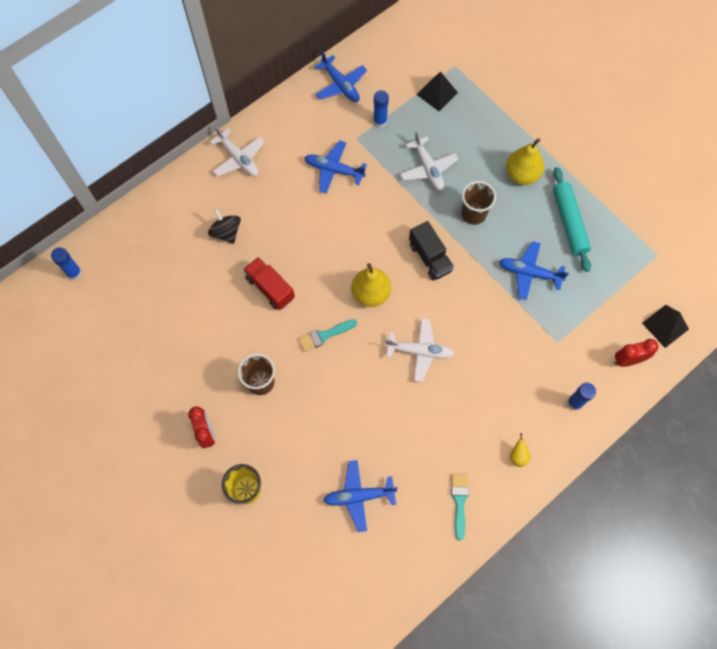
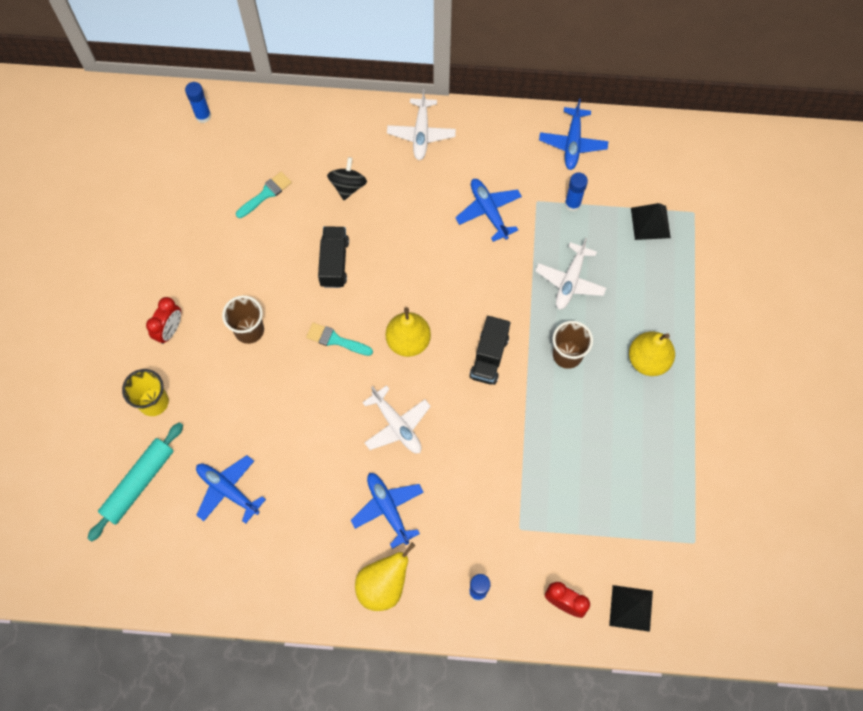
camera: 45 degrees right, 0 degrees up
red truck [243,257,295,310] -> black truck [318,226,349,288]
turquoise brush [451,473,469,540] -> turquoise brush moved to [236,172,292,218]
blue plane [499,241,569,300] -> blue plane moved to [351,473,424,549]
yellow pear [510,433,530,467] -> yellow pear [355,542,416,611], size x2.11
turquoise rolling pin [553,167,591,272] -> turquoise rolling pin moved to [87,422,183,542]

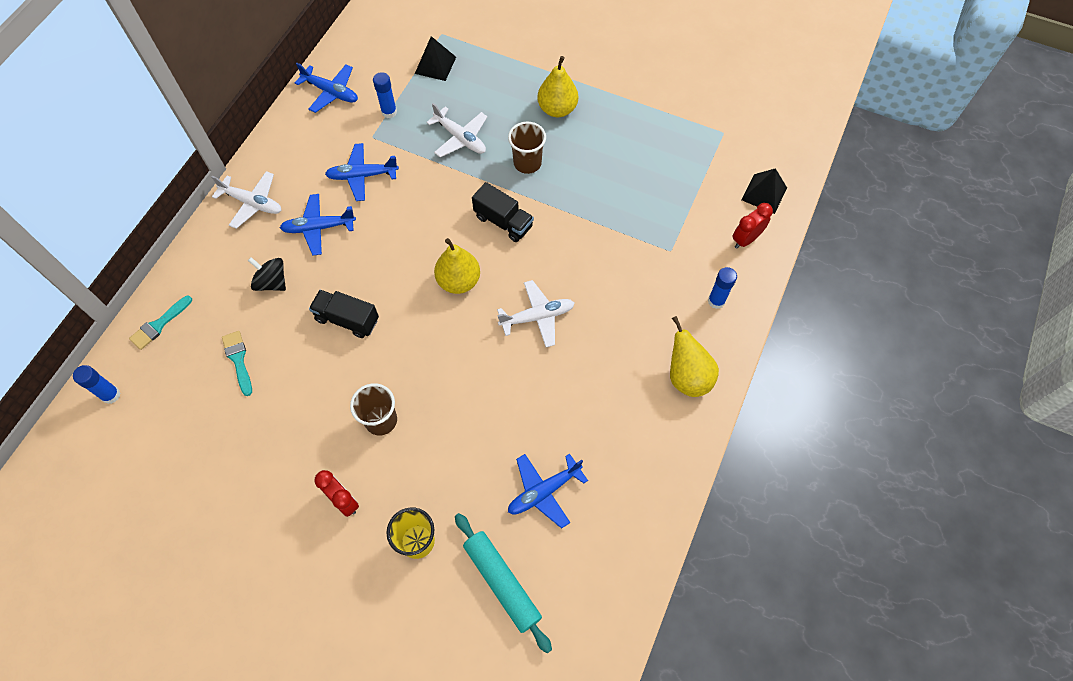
camera: 70 degrees left, 5 degrees down
turquoise brush [306,322,373,356] -> turquoise brush moved to [129,296,192,350]
blue plane [351,473,424,549] -> blue plane moved to [280,194,356,256]

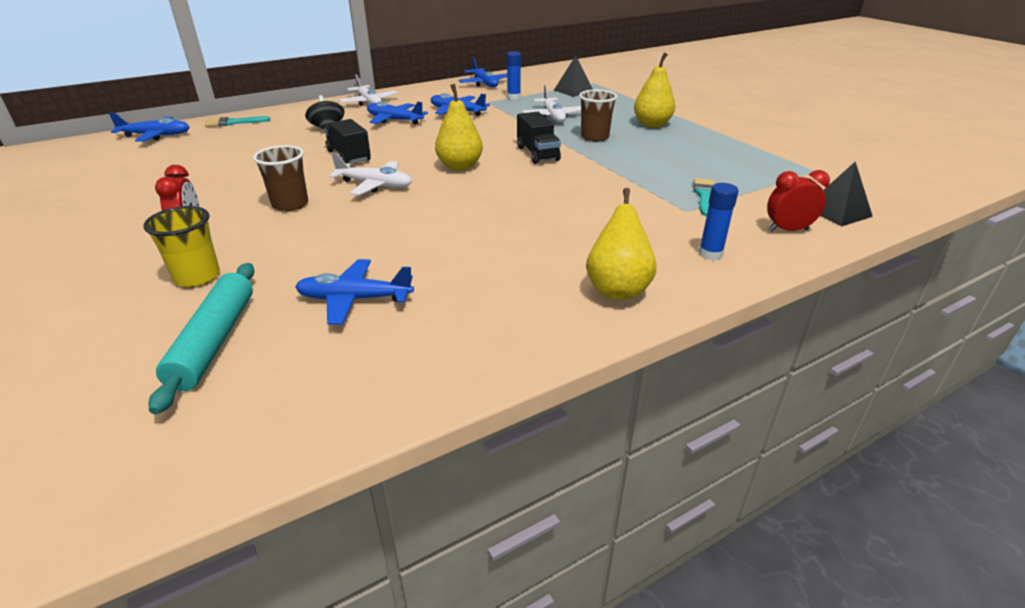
camera: 35 degrees right, 30 degrees down
blue glue stick [73,365,121,404] -> blue plane [109,113,189,142]
turquoise brush [222,331,252,396] -> turquoise brush moved to [694,178,714,216]
white plane [497,280,575,347] -> white plane moved to [329,153,412,195]

